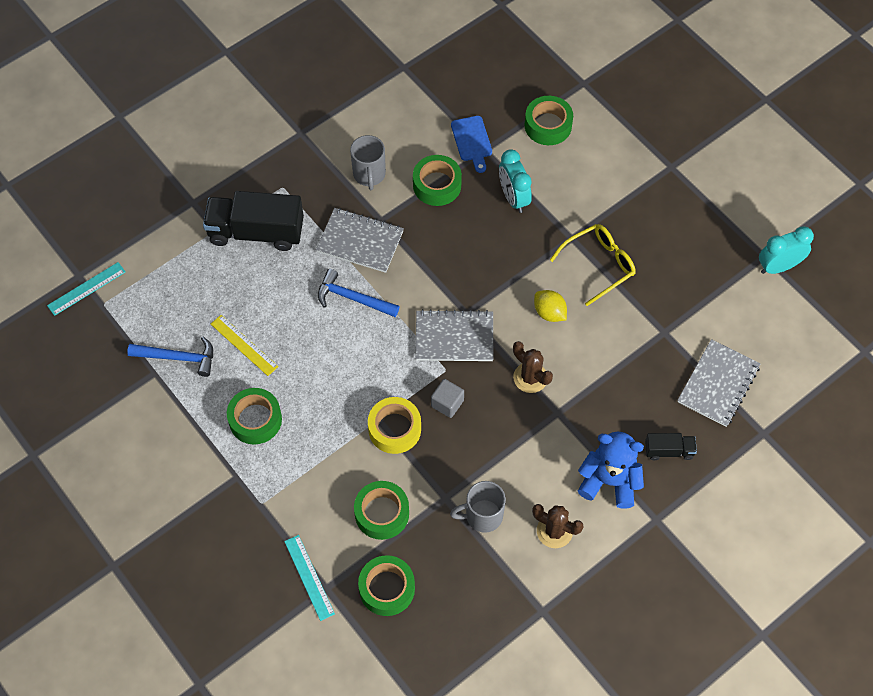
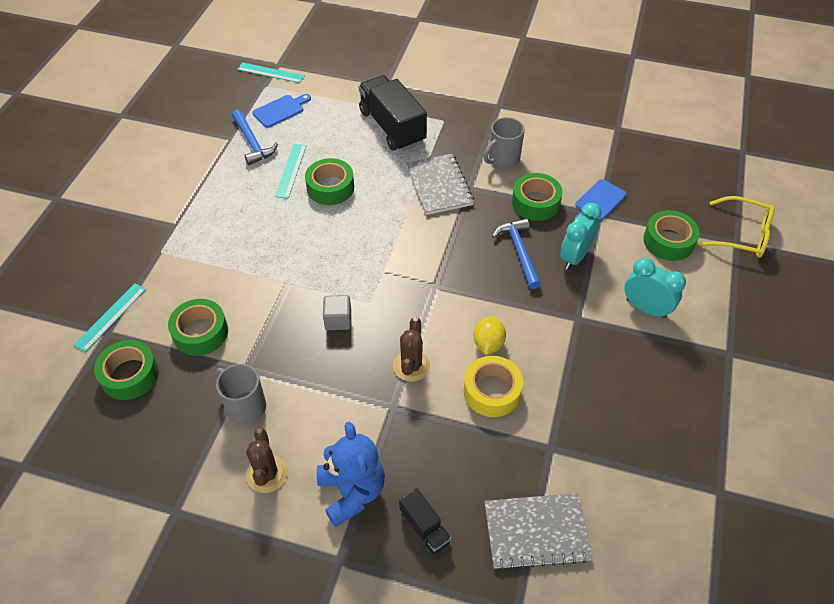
camera: 55 degrees right, 10 degrees down
yellow ruler [211,315,279,376] -> turquoise ruler [275,144,307,199]
green tape [227,388,282,444] -> green tape moved to [305,158,354,205]
blue hammer [318,269,400,317] -> blue hammer moved to [492,218,541,289]
yellow tape [368,397,421,454] -> yellow tape moved to [464,356,523,417]
grey notebook [415,309,493,361] -> none
yellow glasses [550,224,636,306] -> yellow glasses moved to [699,196,774,258]
turquoise clock [759,226,814,274] -> turquoise clock moved to [624,257,686,319]
none -> blue cutting board [253,94,311,128]

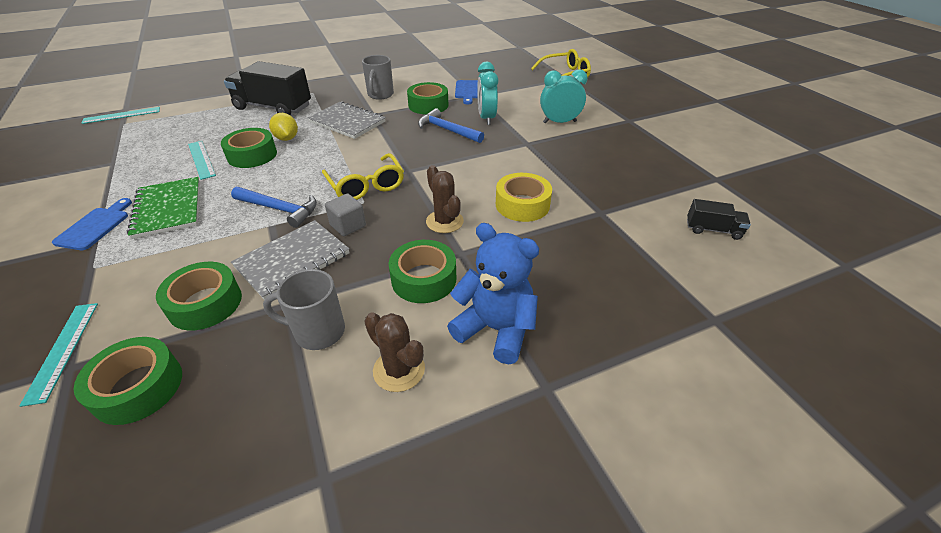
camera: 40 degrees left, 10 degrees down
blue hammer [232,109,278,165] -> blue hammer moved to [231,187,317,228]
blue cutting board [253,94,311,128] -> blue cutting board moved to [52,198,132,250]
black truck [399,488,451,555] -> black truck moved to [687,199,751,240]
yellow lemon [474,316,506,355] -> yellow lemon moved to [269,113,298,141]
grey notebook [484,493,593,570] -> grey notebook moved to [231,220,350,300]
green tape [643,210,700,261] -> green tape moved to [389,240,456,303]
none -> green notebook [127,177,200,239]
none -> yellow glasses [322,153,404,200]

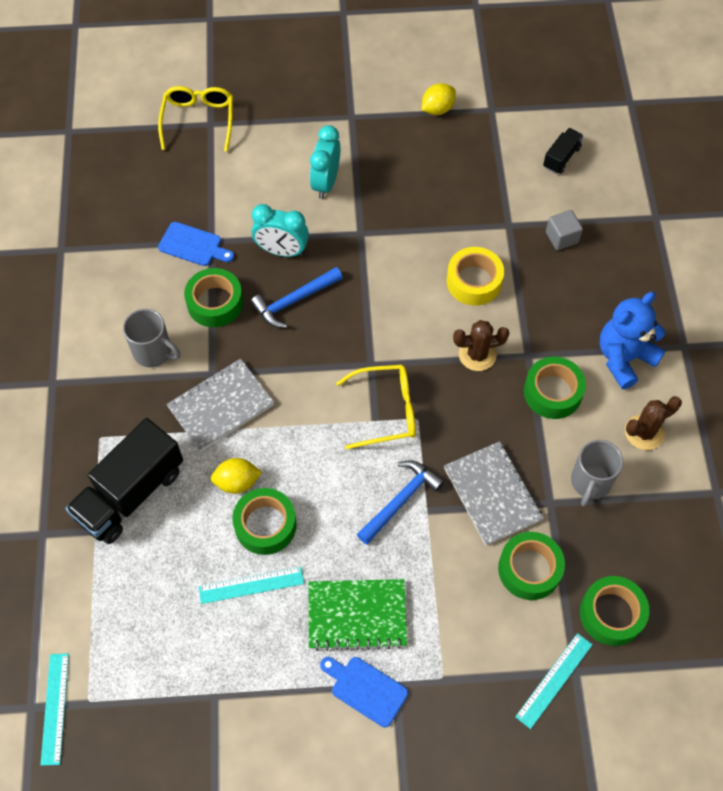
camera: 70 degrees left, 20 degrees up
turquoise ruler [19,303,98,407] -> turquoise ruler turned 60 degrees counterclockwise [515,633,593,729]
grey cube [325,193,366,236] -> grey cube moved to [546,210,583,250]
none -> yellow lemon [422,83,456,115]

